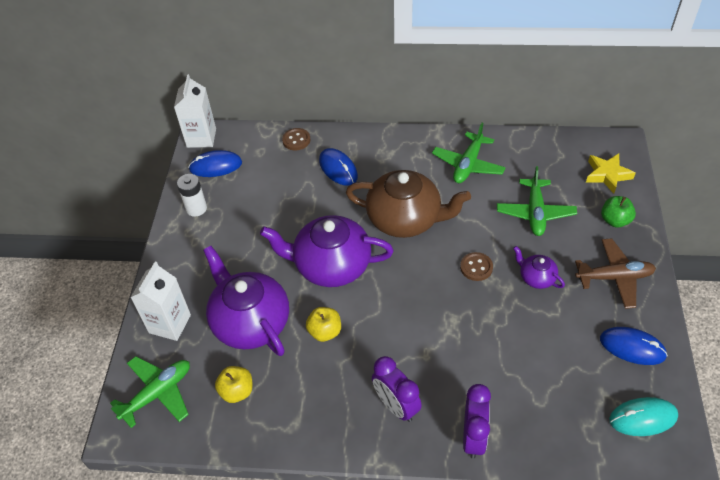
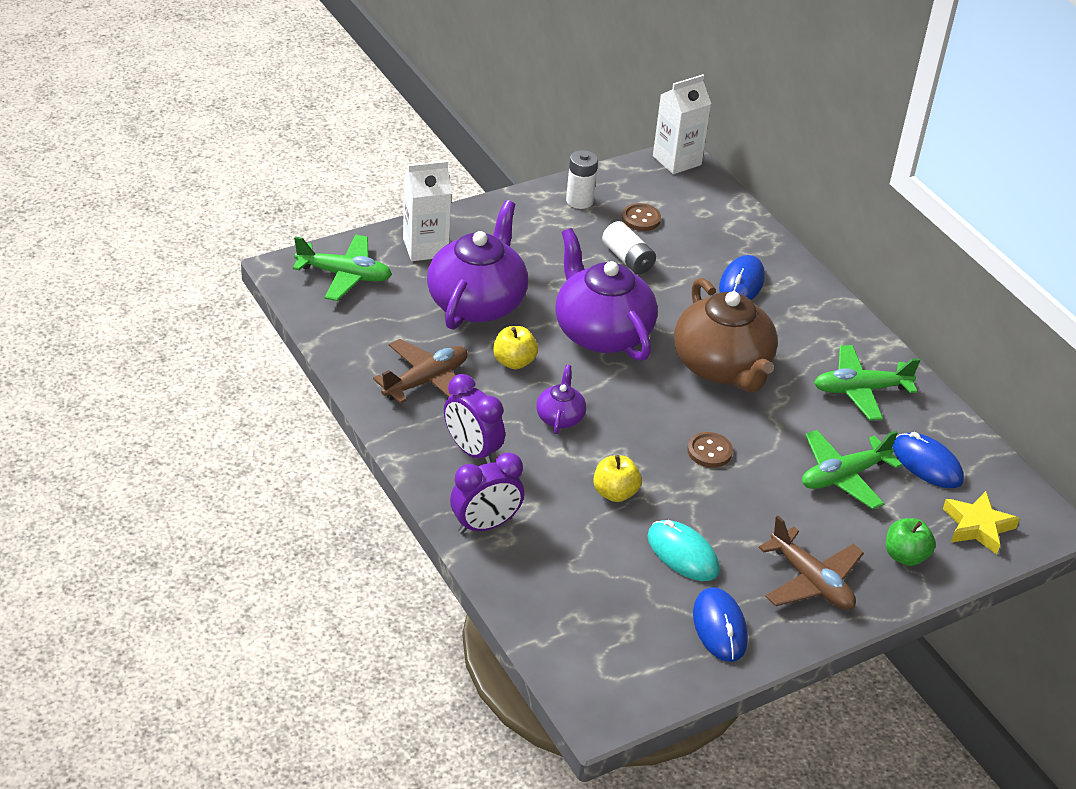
camera: 50 degrees right, 10 degrees down
blue mouse [188,150,242,177] -> blue mouse moved to [893,432,964,488]
yellow apple [215,366,252,403] -> yellow apple moved to [593,455,642,502]
brown button [282,128,310,150] -> brown button moved to [622,203,661,231]
purple clock [372,356,422,422] -> purple clock turned 60 degrees counterclockwise [444,374,505,464]
purple teapot [513,246,565,289] -> purple teapot moved to [536,365,586,434]
turquoise mouse [609,397,678,436] -> turquoise mouse moved to [648,520,720,581]
none -> brown plane [373,339,468,404]
none -> white battery [602,221,656,274]

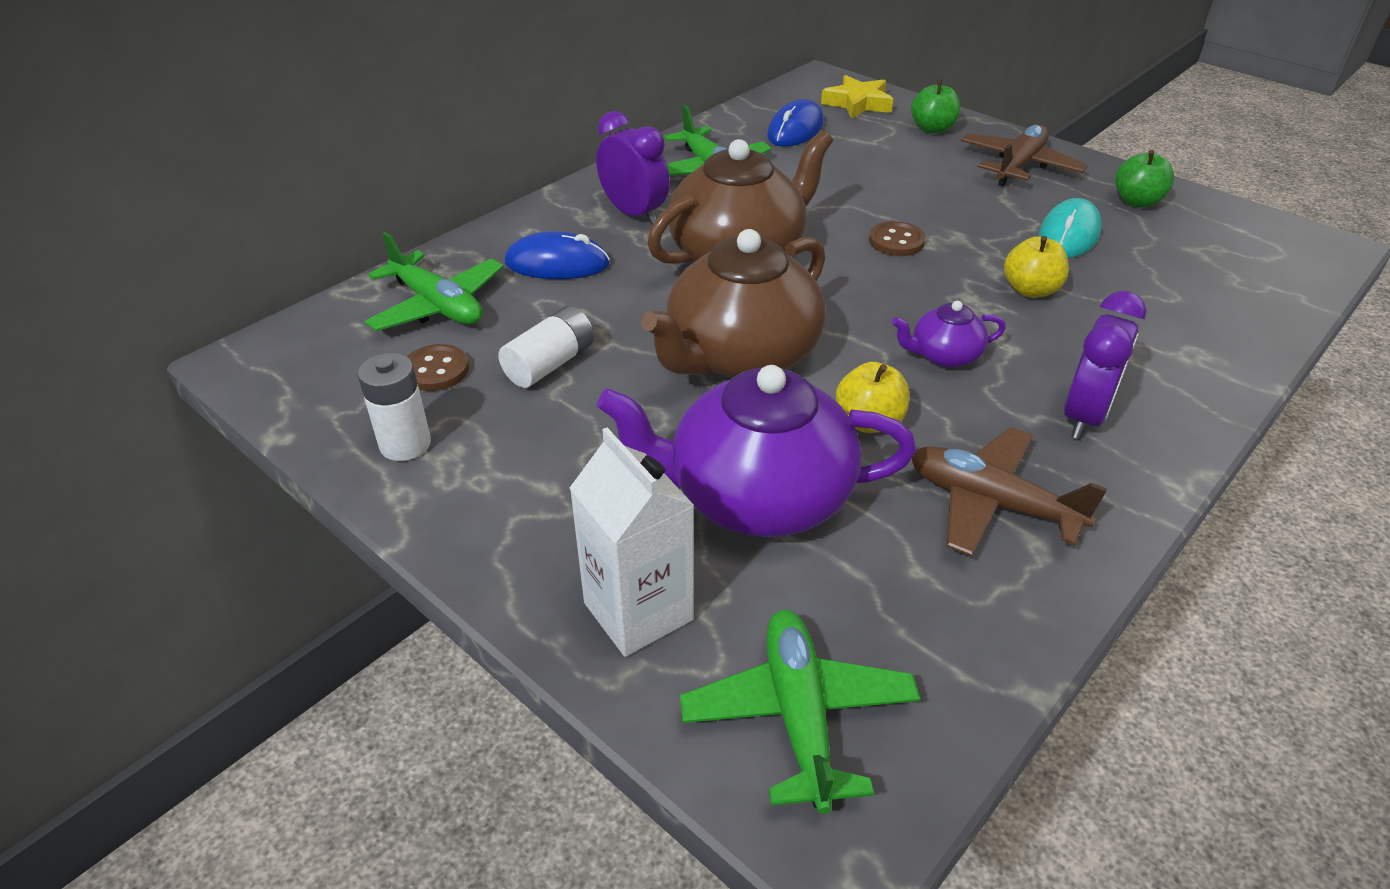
camera: 105 degrees left, 0 degrees up
purple clock [450,453,524,534] -> purple clock moved to [596,111,670,225]
purple teapot [555,228,658,361] -> brown teapot [641,229,826,378]
white carton [653,74,711,174] -> none
blue mouse [693,587,748,662] -> green apple [1115,150,1174,208]
green plane [802,430,902,509] -> green plane moved to [365,232,504,331]

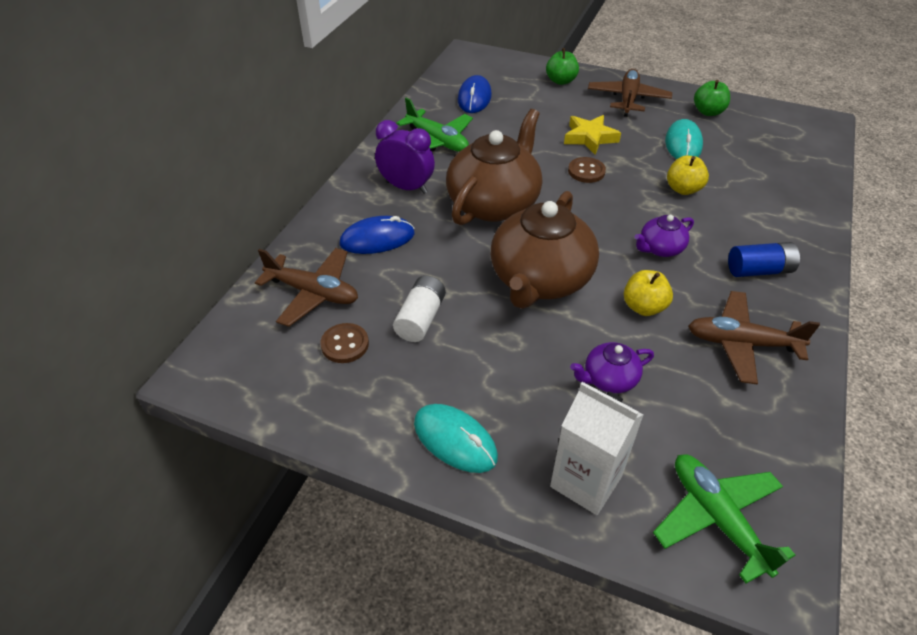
camera: 20 degrees left, 5 degrees up
white battery [358,353,431,461] -> none
green plane [365,232,504,331] -> brown plane [255,248,358,327]
purple teapot [597,365,916,537] -> purple teapot [570,342,654,393], size x0.47
yellow star [821,75,893,119] -> yellow star moved to [564,115,621,155]
purple clock [1064,291,1147,440] -> blue battery [728,242,800,277]
none -> turquoise mouse [414,404,498,473]

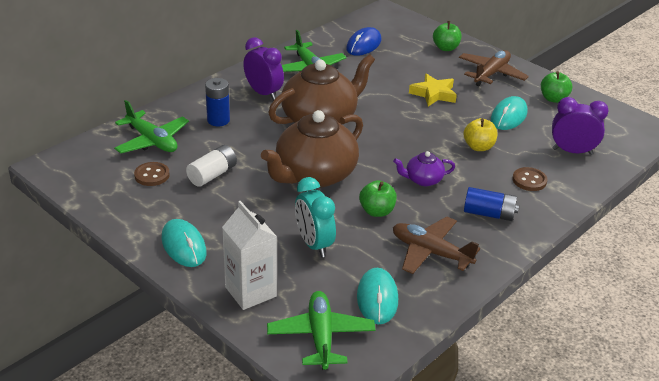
camera: 20 degrees right, 10 degrees down
brown plane [255,248,358,327] -> green plane [114,100,189,153]
blue mouse [339,216,415,254] -> blue battery [205,78,230,126]
brown button [568,157,606,183] -> brown button moved to [512,167,547,191]
purple teapot [570,342,654,393] -> turquoise clock [295,177,336,257]
yellow apple [624,270,673,316] -> green apple [359,180,397,217]
none -> turquoise mouse [357,268,398,325]
none -> purple clock [552,97,609,155]

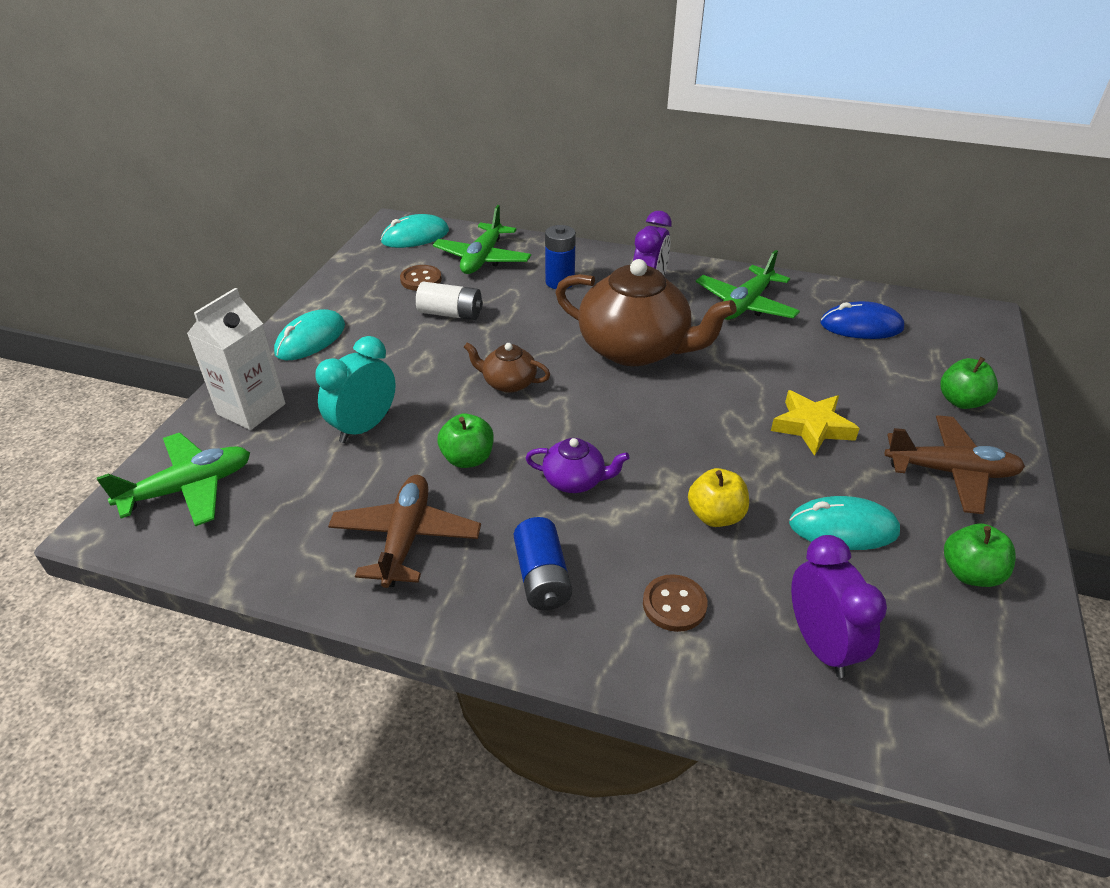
camera: 65 degrees right, 5 degrees up
brown teapot [261,110,363,188] -> brown teapot [464,342,550,393], size x0.47
turquoise mouse [357,268,398,325] -> turquoise mouse moved to [381,214,449,248]
purple teapot [393,151,455,186] -> purple teapot turned 135 degrees clockwise [526,438,630,493]

